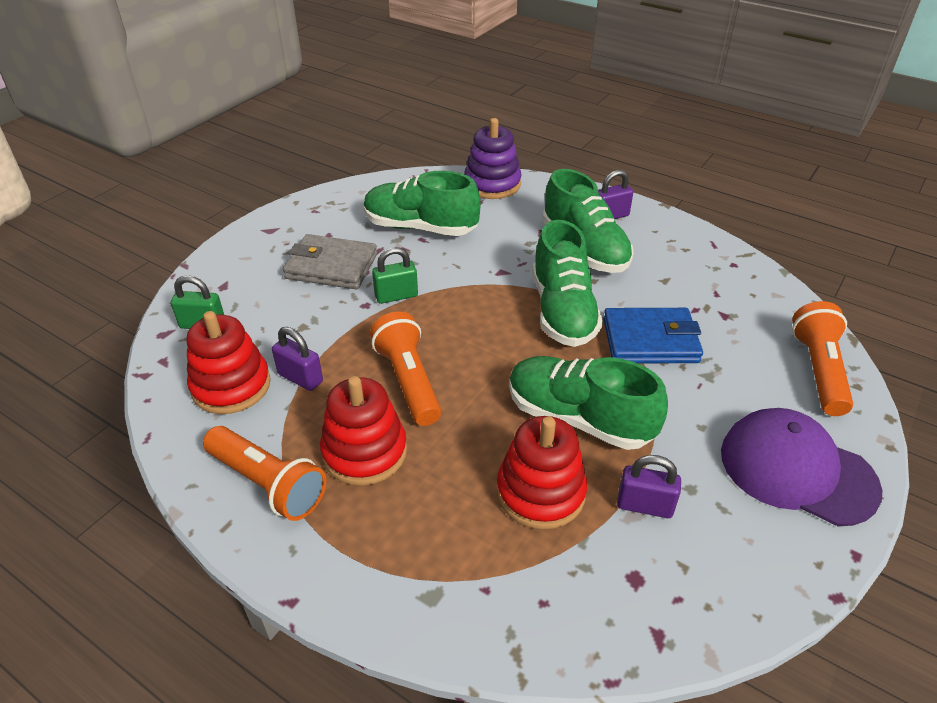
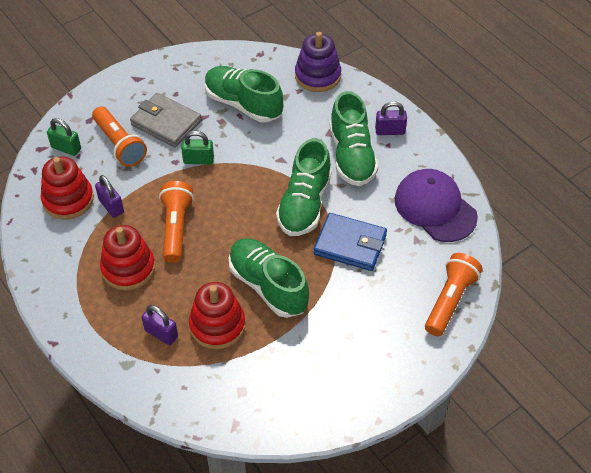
camera: 20 degrees right, 10 degrees up
orange flashlight [203,426,326,521] -> orange flashlight moved to [92,107,147,167]
purple padlock [617,455,681,518] -> purple padlock moved to [141,305,178,345]
purple cap [721,408,882,526] -> purple cap moved to [395,169,478,242]

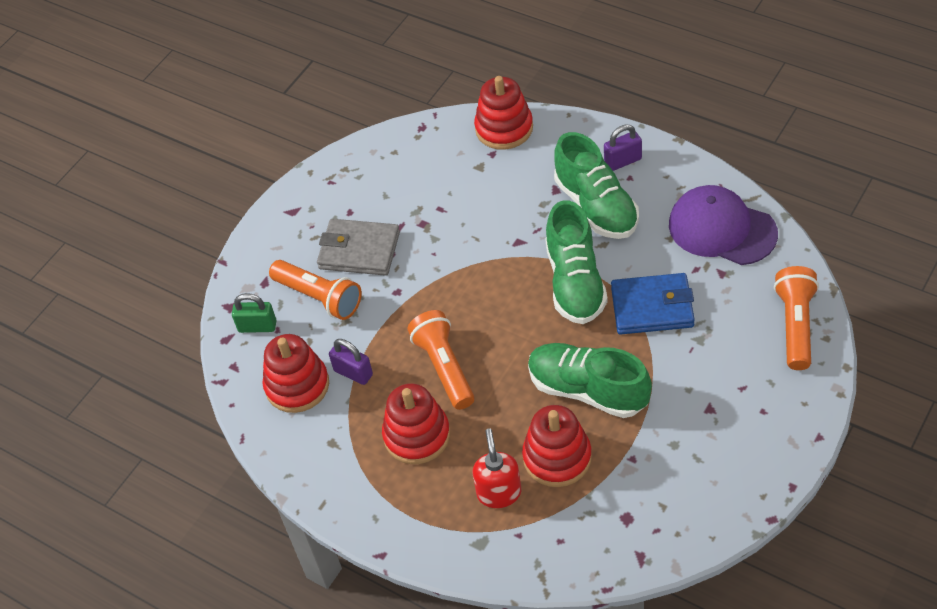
camera: 15 degrees left, 0 degrees up
purple padlock [141,305,178,345] -> red soap dispenser [473,429,521,508]
green padlock [181,131,214,165] -> none
green shoe [205,66,283,122] -> none
purple stacking toy [295,32,341,92] -> red stacking toy [474,76,533,150]

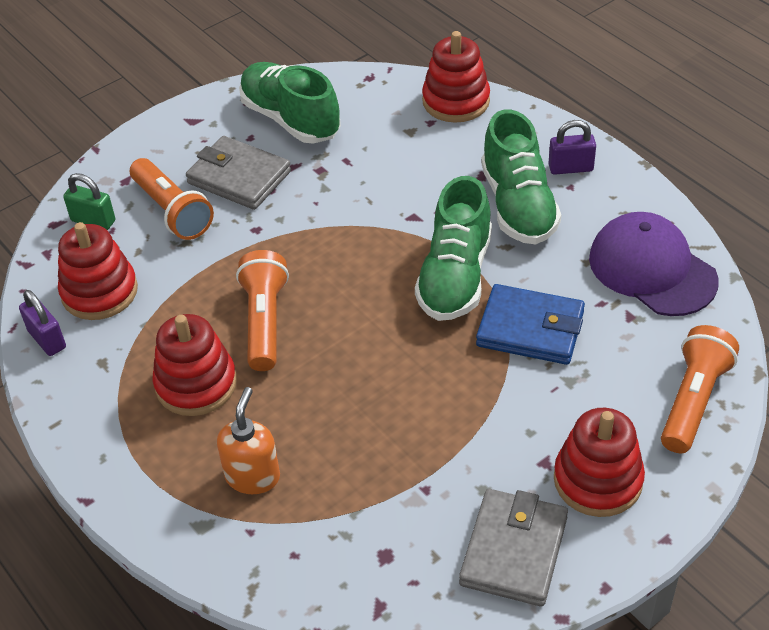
camera: 15 degrees right, 5 degrees down
purple padlock [329,339,373,385] -> purple padlock moved to [19,290,66,356]
red soap dispenser [473,429,521,508] -> orange soap dispenser [217,387,280,494]
red stacking toy [522,405,592,487] -> red stacking toy moved to [554,408,645,517]
green shoe [528,343,652,418] -> green shoe moved to [239,62,341,144]
none -> grey wallet [459,489,568,606]

